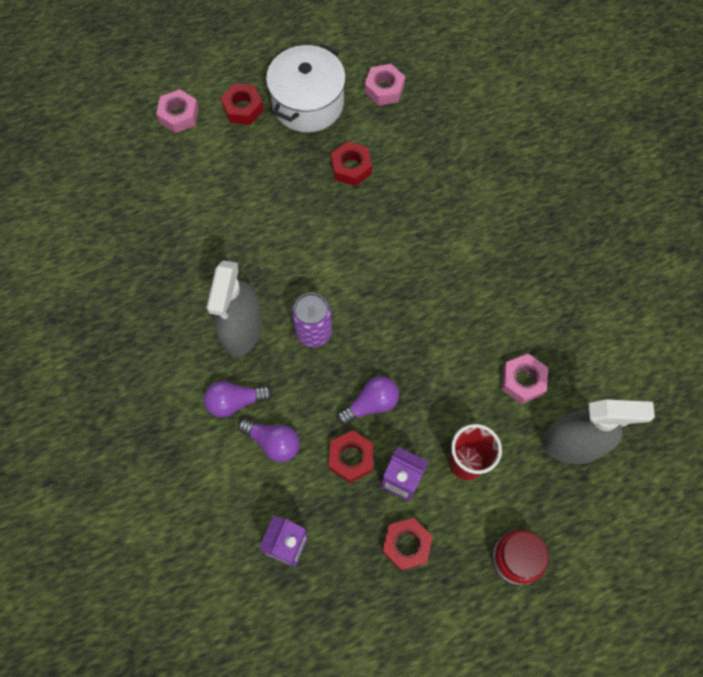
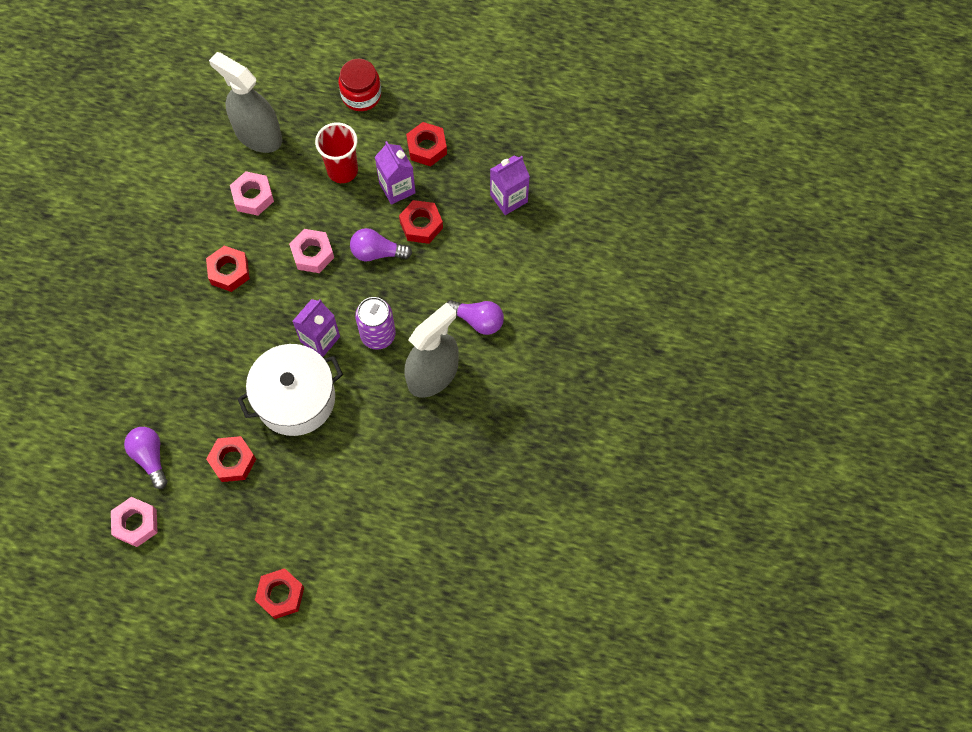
camera: 145 degrees left, 0 degrees up
pink nut [156,89,199,133] -> pink nut moved to [289,229,334,273]
purple light bulb [238,418,300,462] -> purple light bulb moved to [124,427,168,489]
white pot [266,44,346,132] -> white pot moved to [238,344,343,436]
none -> red nut [206,245,250,292]
none -> purple carton [292,299,340,357]

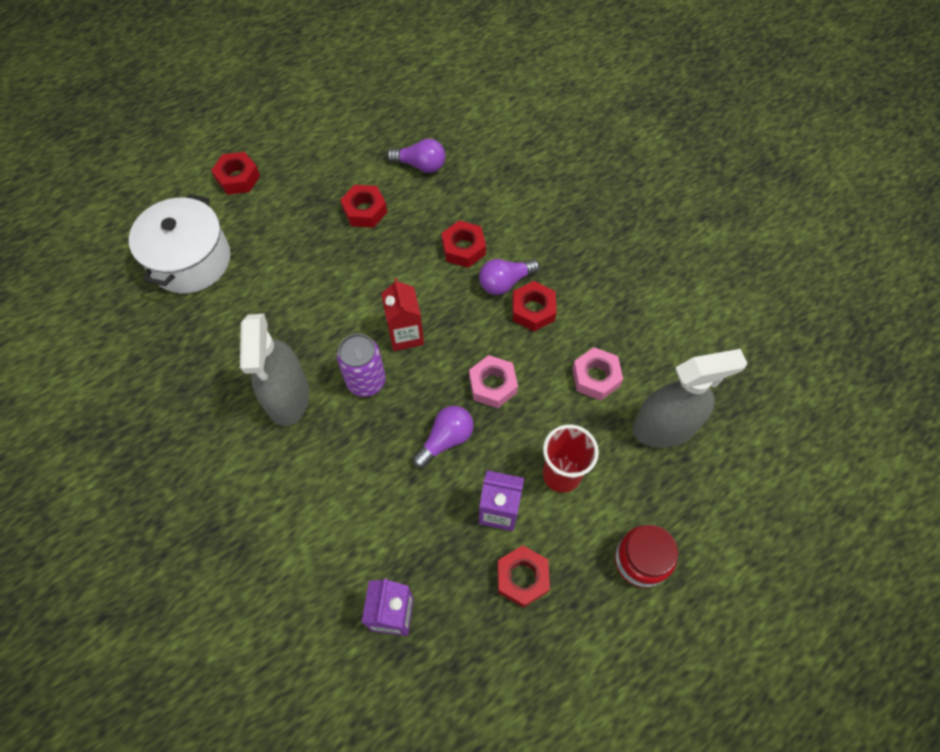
camera: 130 degrees right, 5 degrees down
pink nut [111,497,158,547] -> none
white pot [238,344,343,436] -> white pot moved to [129,194,231,293]
purple carton [292,299,340,357] -> red carton [381,278,424,351]
red nut [399,200,443,244] -> red nut moved to [441,221,486,268]
purple light bulb [447,300,504,335] -> purple light bulb moved to [479,259,540,295]

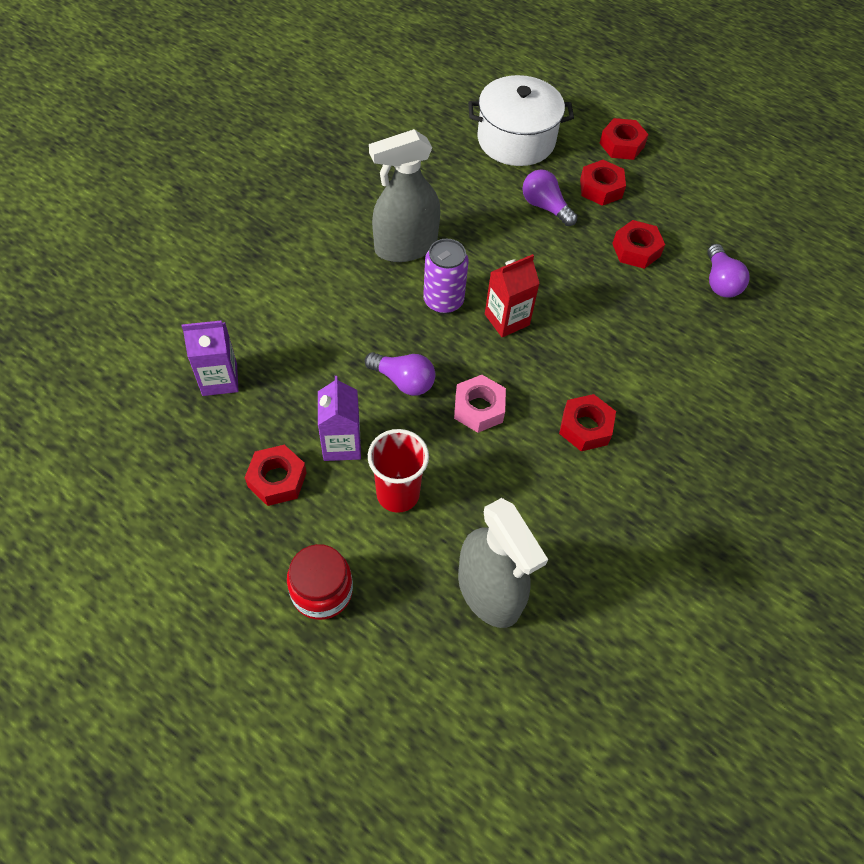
camera: 70 degrees right, 5 degrees down
red nut [441,221,486,268] -> red nut moved to [580,160,626,206]
purple light bulb [479,259,540,295] -> purple light bulb moved to [523,169,577,226]
pink nut [572,347,623,400] -> none

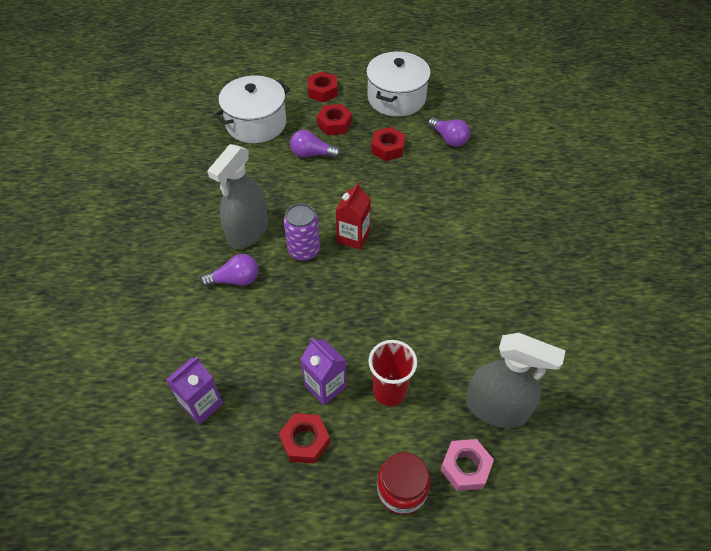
camera: 35 degrees left, 5 degrees down
purple light bulb [365,352,435,396] -> purple light bulb moved to [200,254,258,287]
pink nut [454,375,506,433] -> pink nut moved to [440,439,494,491]
red nut [559,394,616,451] -> none
none -> white pot [366,51,431,117]

